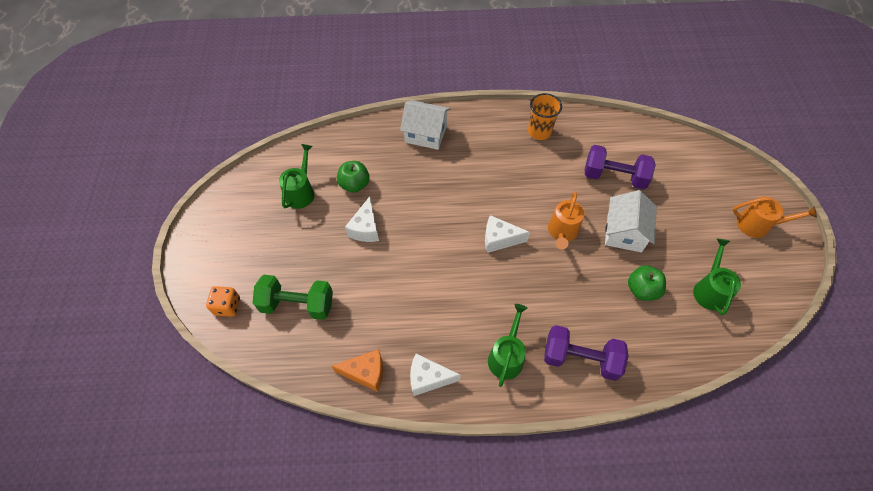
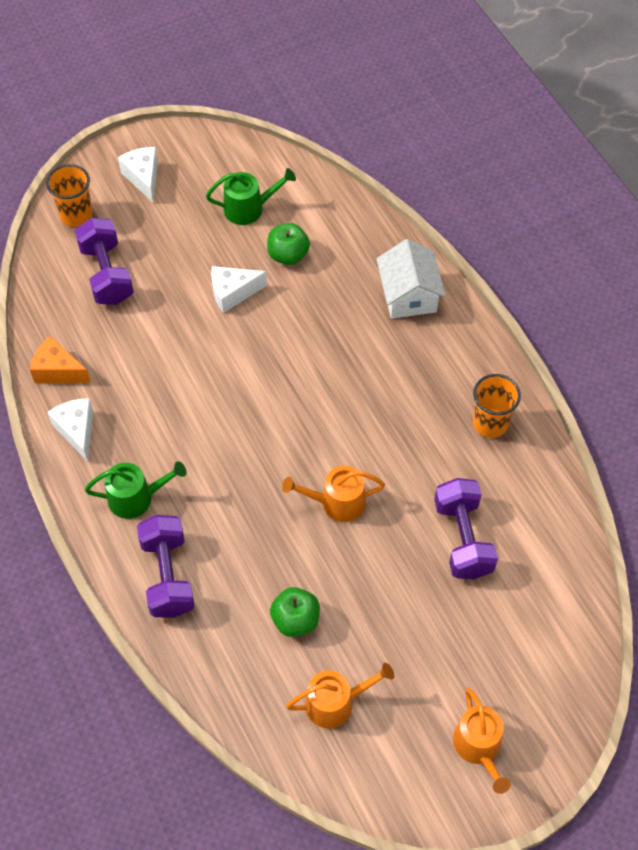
camera: 65 degrees right, 0 degrees up
orange dice [206,286,240,317] -> orange cup [46,164,93,227]
green dumbbell [253,275,333,320] -> purple dumbbell [75,218,134,305]
orange cheese [332,349,383,392] -> orange cheese turned 135 degrees clockwise [30,336,91,383]
white cheese [485,215,530,253] -> white cheese moved to [118,147,158,202]
white house [605,190,657,252] -> none
green watering can [693,239,741,315] -> orange watering can [286,663,394,729]

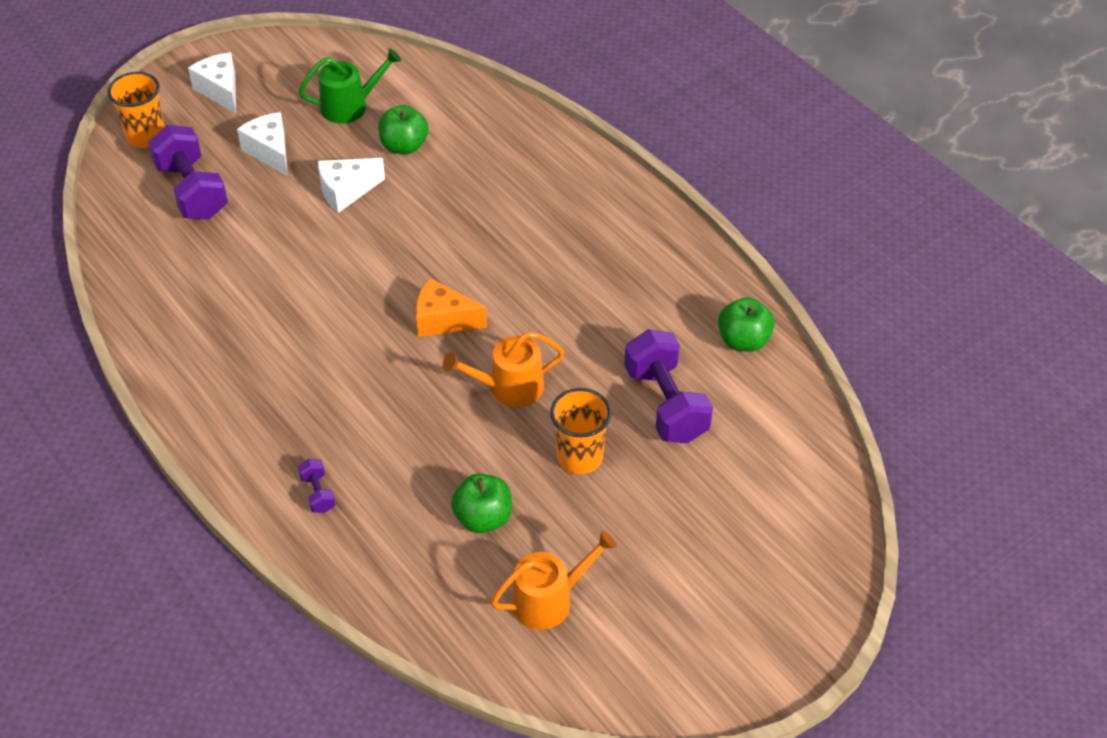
camera: 10 degrees left, 10 degrees down
orange cheese [30,336,91,383] -> orange cheese moved to [416,278,487,337]
white cheese [47,398,93,462] -> white cheese moved to [237,112,288,176]
green watering can [85,461,187,519] -> none
purple dumbbell [137,515,195,618] -> purple dumbbell [298,459,336,513], size x0.45
white house [376,239,446,319] -> none
orange watering can [453,688,511,794] -> none
orange cup [473,374,521,438] -> orange cup moved to [550,388,612,474]
none -> green apple [718,297,775,352]

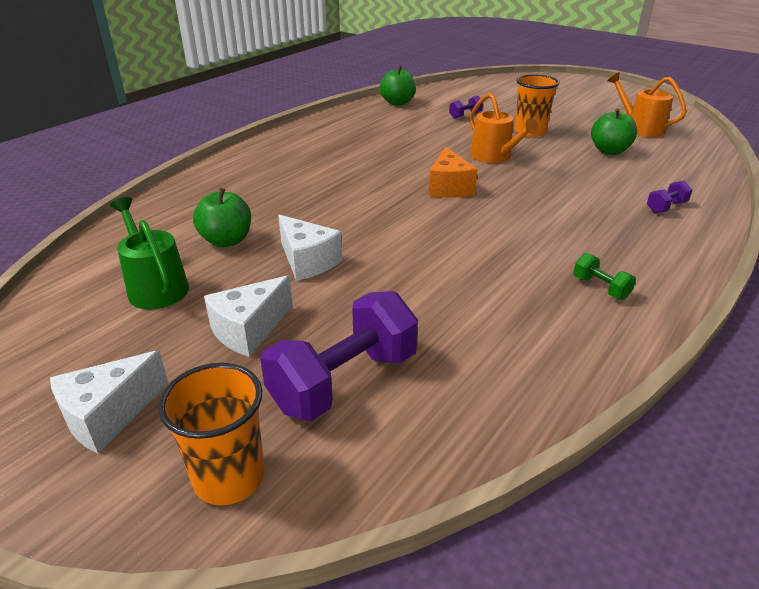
camera: 105 degrees left, 15 degrees down
purple dumbbell [624,329,713,443] -> purple dumbbell [449,96,483,119], size x0.45
none -> green dumbbell [573,253,636,300]

